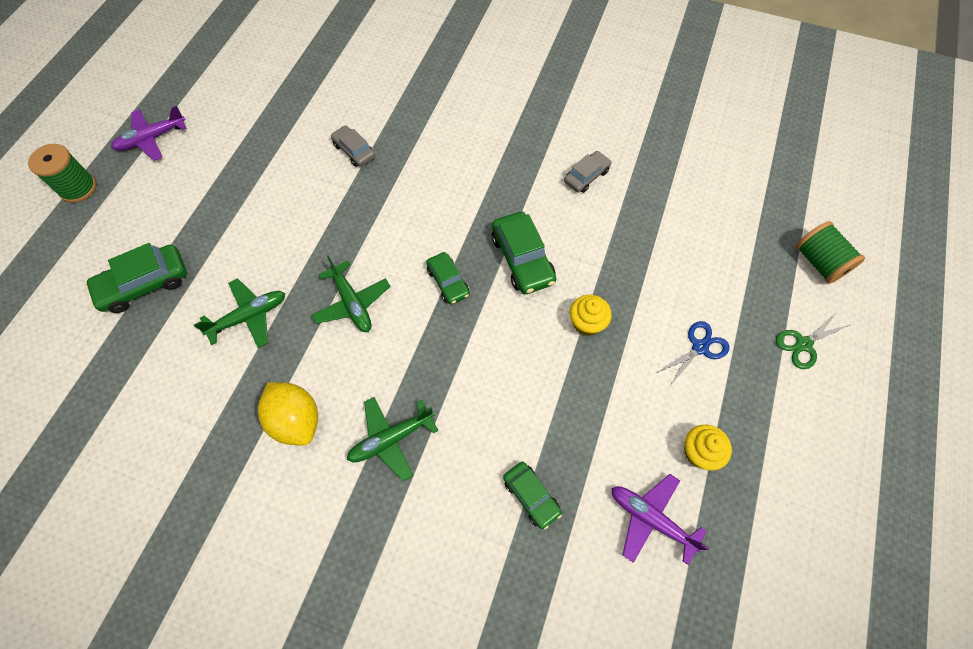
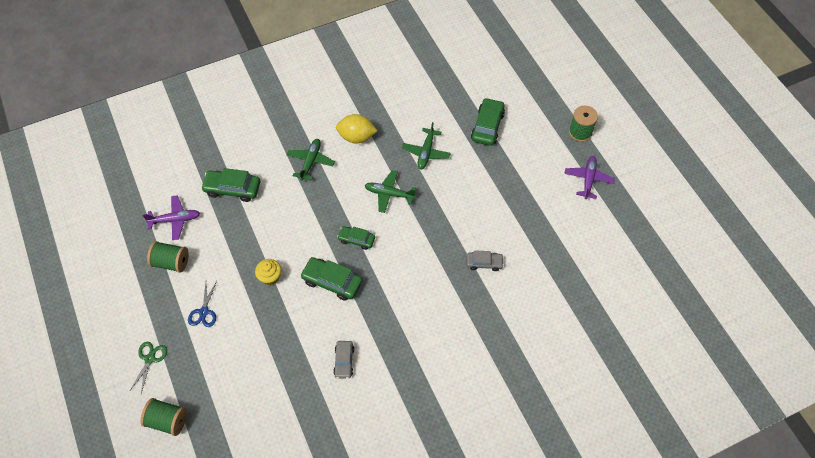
camera: 135 degrees right, 5 degrees down
green car [503,462,562,530] -> green car [201,168,260,202], size x1.60
yellow cupcake [684,425,732,470] -> green spool [147,241,189,273]

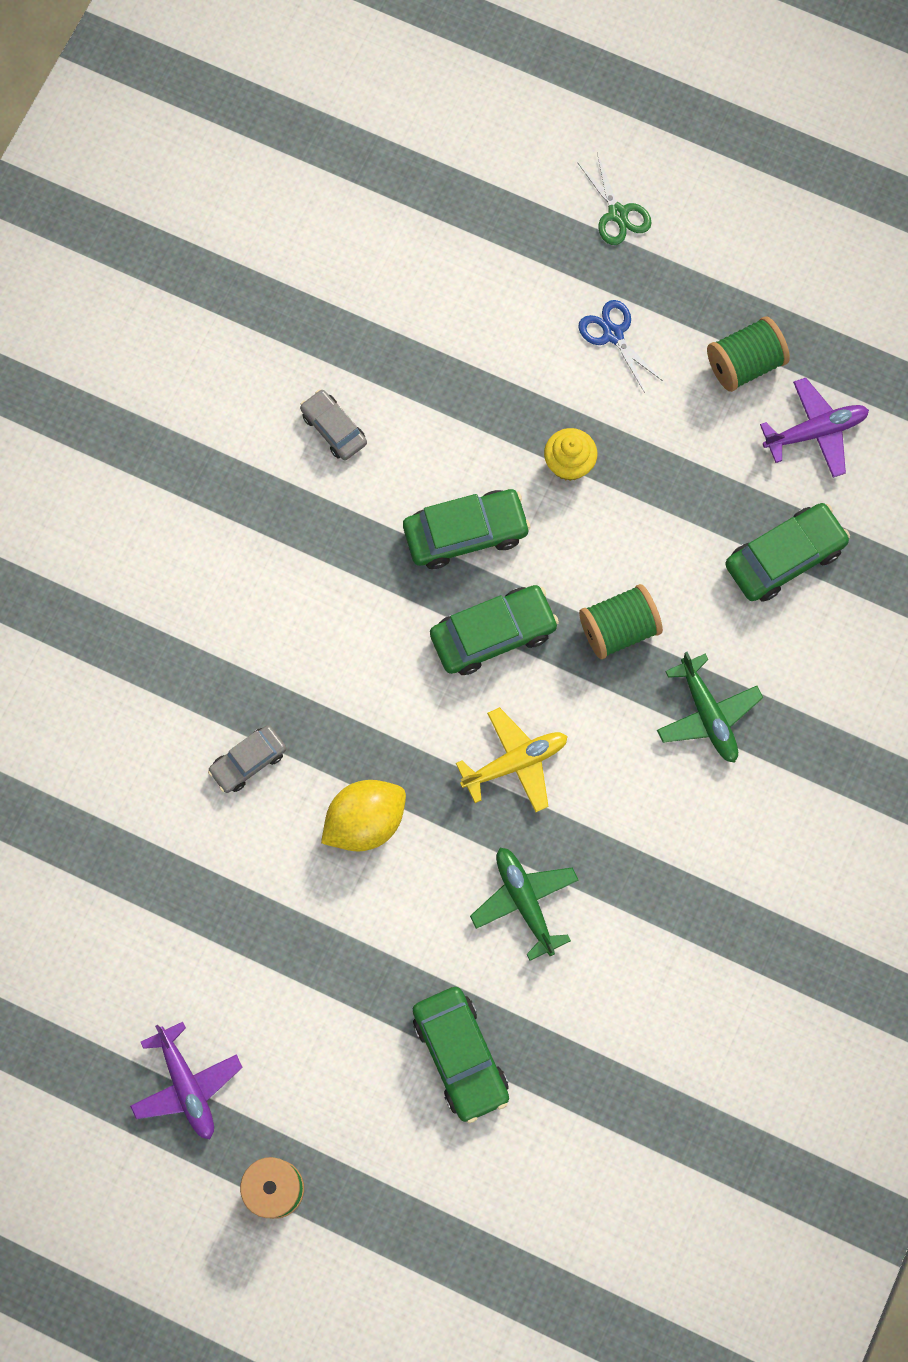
camera: 140 degrees right, 15 degrees up
green spool [140,398,187,436] -> green spool moved to [579,584,663,659]
purple plane [142,195,200,240] -> purple plane turned 150 degrees counterclockwise [760,378,869,478]
yellow lemon [336,114,377,143] -> yellow lemon moved to [321,780,406,851]
green car [337,226,375,250] -> green car [430,585,559,675], size x1.60
green plane [365,170,416,213] -> yellow plane [456,707,568,812]

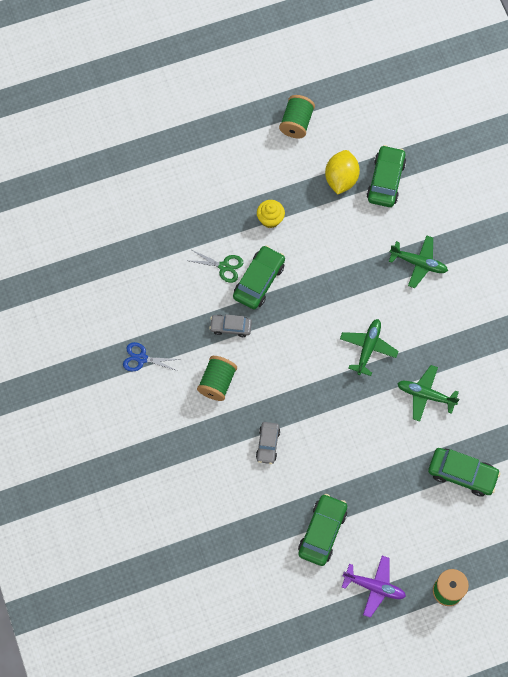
camera: 45 degrees left, 5 degrees down
grey car [300,389,367,460] -> grey car moved to [209,315,252,337]
yellow lemon [321,780,406,851] -> yellow lemon moved to [325,150,360,195]
green car [430,585,559,675] -> green car moved to [298,494,347,566]
yellow plane [456,707,568,812] -> green plane [340,319,399,376]
green scissors [577,153,652,245] -> green scissors moved to [186,249,243,283]
blue scissors [578,300,663,393] -> blue scissors moved to [123,342,181,371]
green spool [579,584,663,659] -> green spool moved to [197,356,237,401]
purple plane [760,378,869,478] -> none

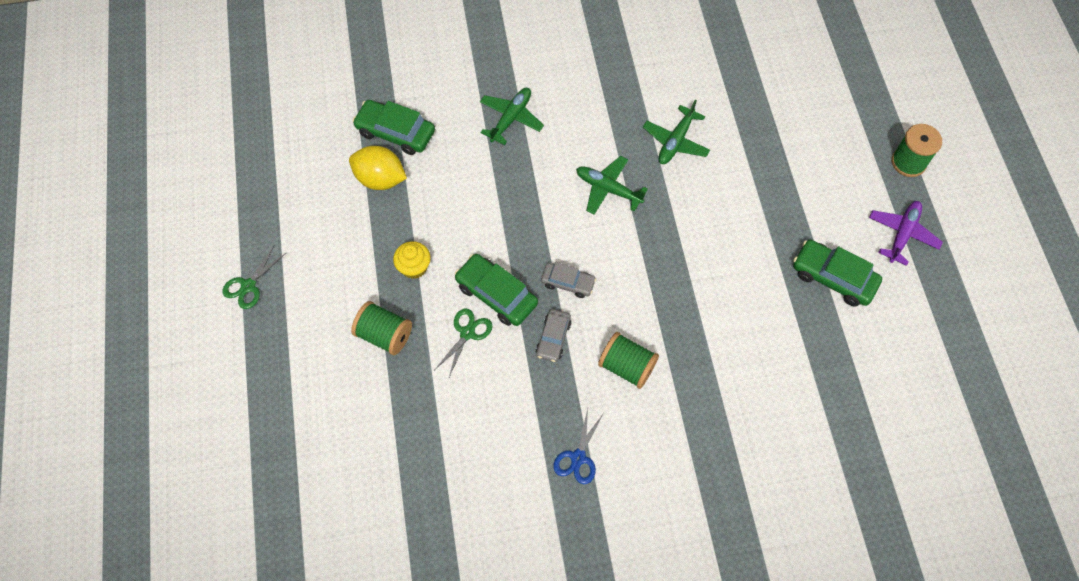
camera: 80 degrees left, 5 degrees down
grey car [256,422,280,464] -> grey car moved to [541,262,596,298]
green spool [279,95,315,138] -> green spool moved to [351,301,412,355]
green car [428,448,500,496] -> none
none -> green scissors [222,245,287,309]

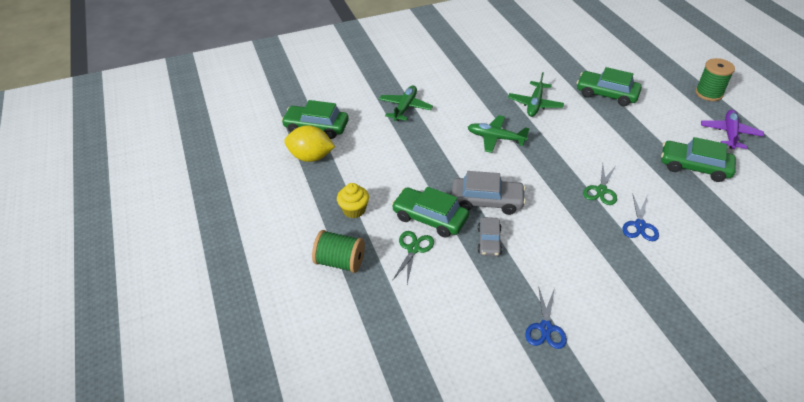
camera: 10 degrees left, 20 degrees down
green scissors [222,245,287,309] -> green scissors moved to [583,164,617,205]
grey car [541,262,596,298] -> grey car [452,171,526,215], size x1.60
green spool [598,332,659,389] -> none
none -> green car [577,67,642,106]
none -> blue scissors [623,195,659,241]

